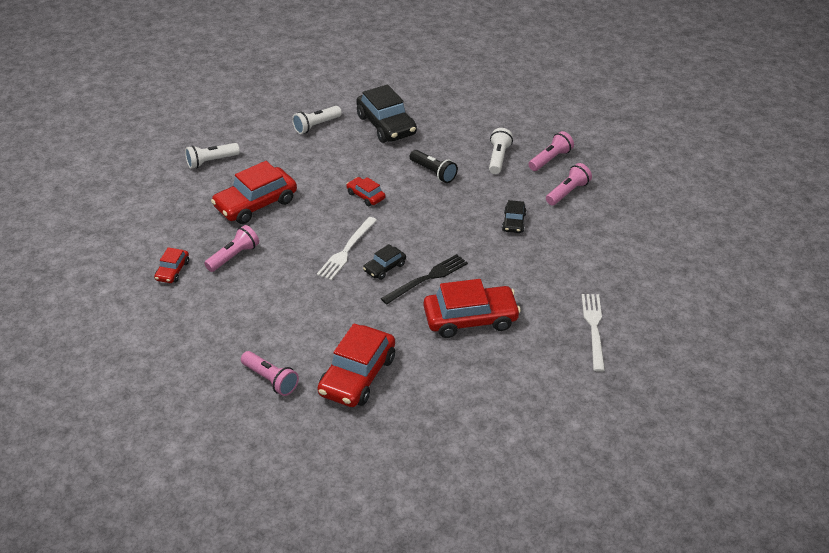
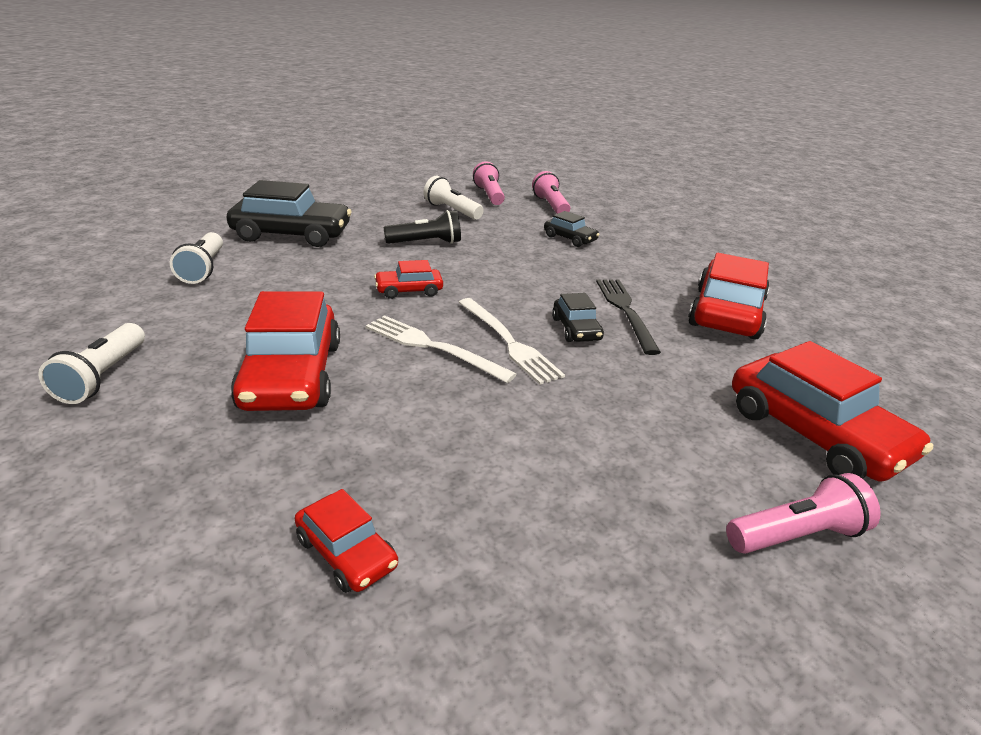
camera: 60 degrees left, 10 degrees down
pink flashlight [204,225,259,272] -> none
white fork [582,294,605,372] -> white fork moved to [365,315,517,383]

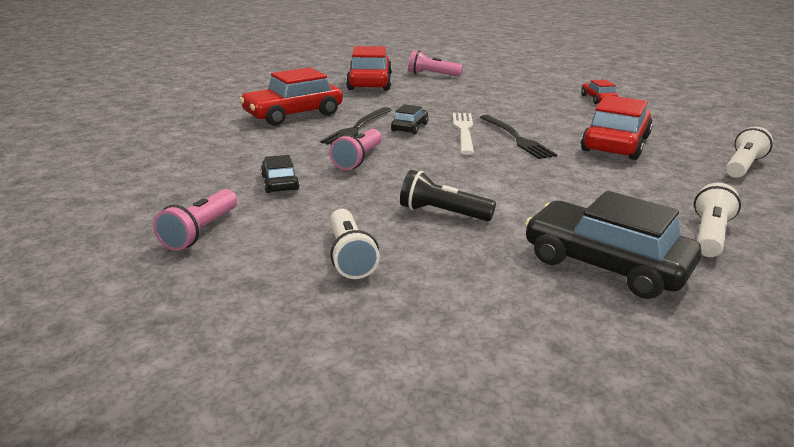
camera: 145 degrees left, 5 degrees down
white fork [365,315,517,383] -> black fork [480,115,557,159]
red car [374,260,443,299] -> none
pink flashlight [473,161,505,205] -> pink flashlight moved to [329,129,382,170]

